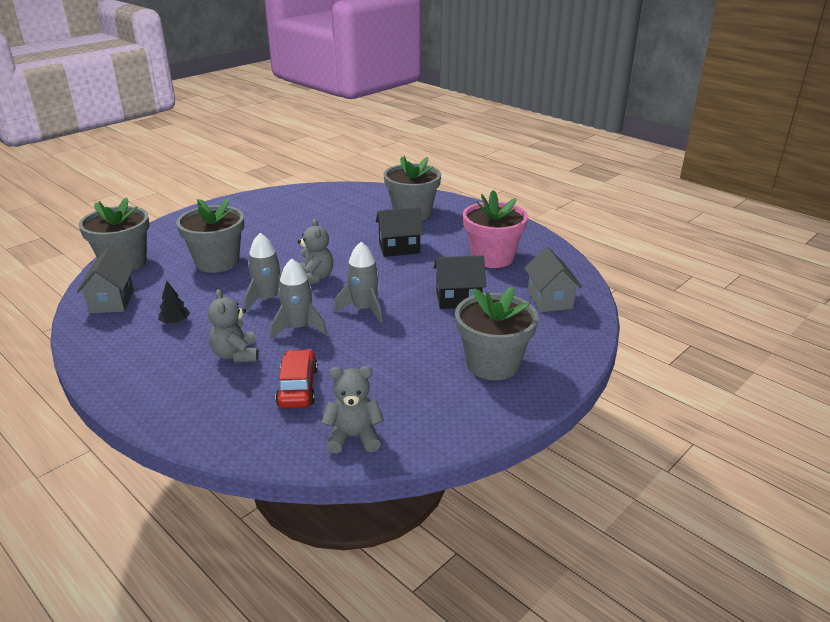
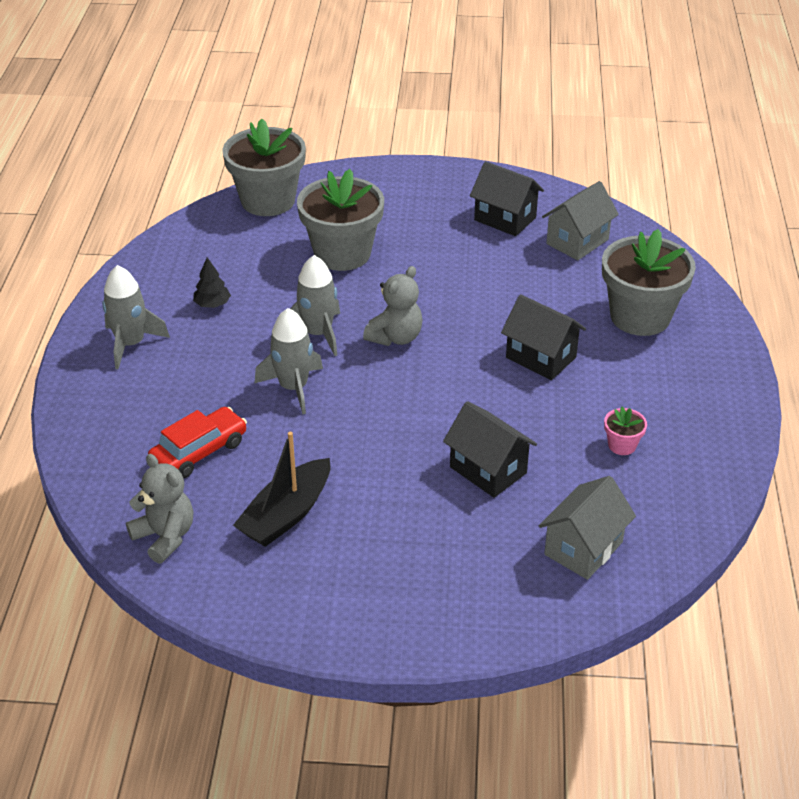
camera: 50 degrees right, 10 degrees up
grey house [77,248,134,313] -> grey house moved to [542,181,619,260]
grey teddy bear [208,289,259,362] -> none
grey rocket [334,242,382,323] -> grey rocket moved to [102,265,170,369]
grey flower pot [455,286,538,380] -> none
pink flower pot [463,190,528,268] -> pink flower pot [604,407,647,455], size x0.42
none -> black boat [233,432,330,547]
none -> black house [470,161,544,236]

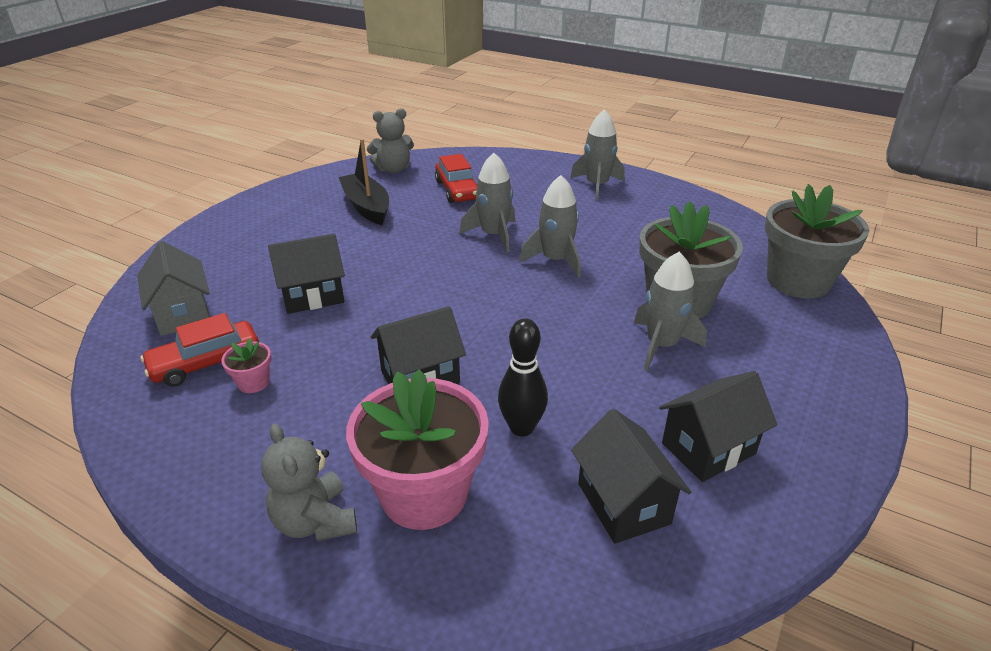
camera: 115 degrees right, 5 degrees down
black tree [193,257,231,308] -> none
grey teddy bear [363,266,423,346] -> grey teddy bear moved to [261,424,357,541]
grey house [542,181,619,260] -> black house [571,409,691,543]
grey flower pot [602,229,696,336] -> pink flower pot [346,370,489,530]
none -> red car [140,313,259,387]
none -> black bowling pin [498,318,548,437]
none -> grey rocket [634,252,707,370]

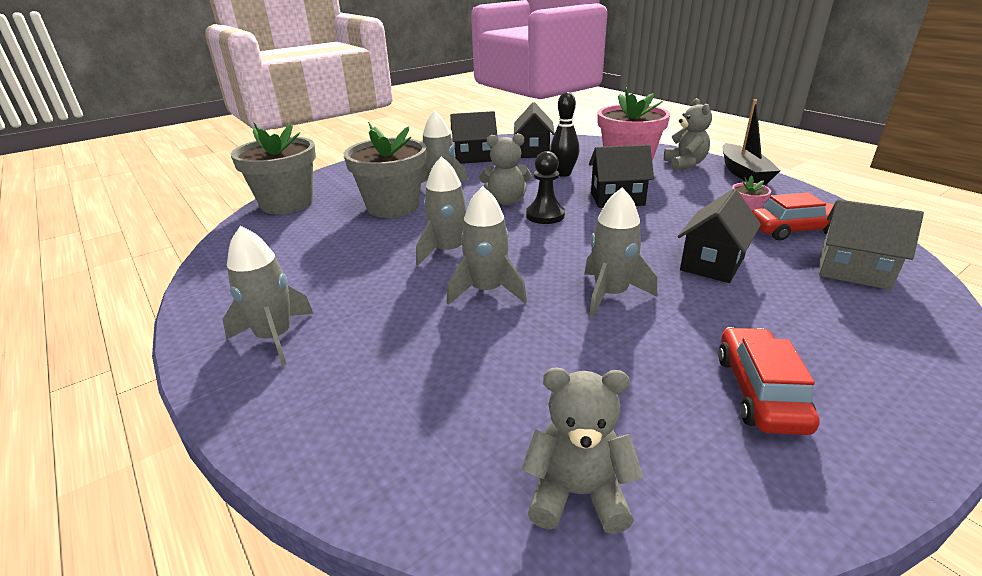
camera: 155 degrees left, 5 degrees down
grey house [137,241,210,336] -> grey house turned 60 degrees counterclockwise [819,199,924,290]
black house [268,234,345,314] -> black house turned 60 degrees counterclockwise [678,189,761,283]
black boat [339,139,389,225] -> black boat moved to [722,100,780,185]
red car [435,154,477,203] -> red car moved to [718,327,820,435]
none -> grey teddy bear [479,134,532,205]
none -> black pawn [526,151,565,224]
none -> grey rocket [584,187,657,317]

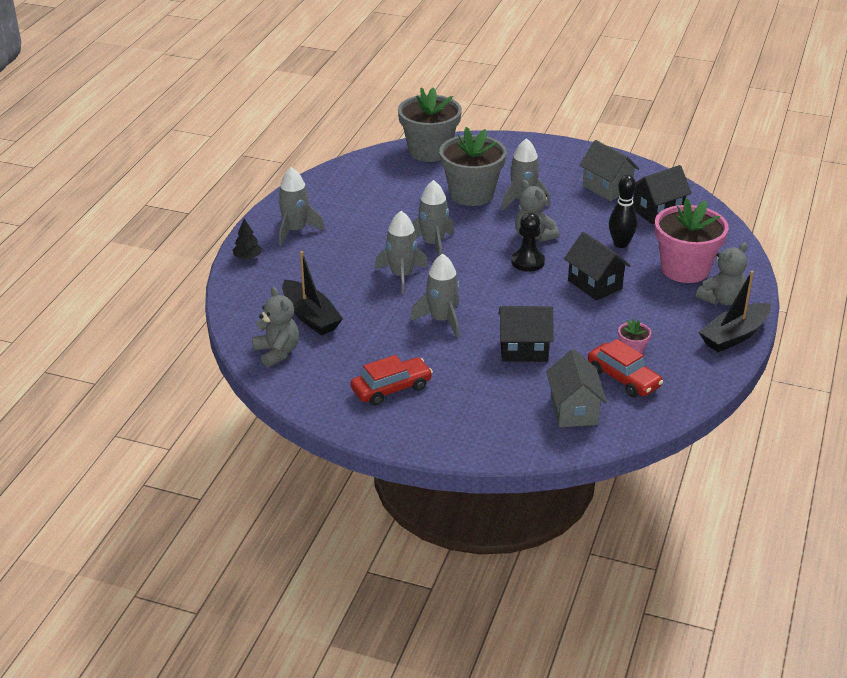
camera: 55 degrees right, 5 degrees up
black house [450,111,498,164] -> grey house [579,140,639,201]
none -> black tree [232,218,262,260]
none -> black boat [282,251,343,335]

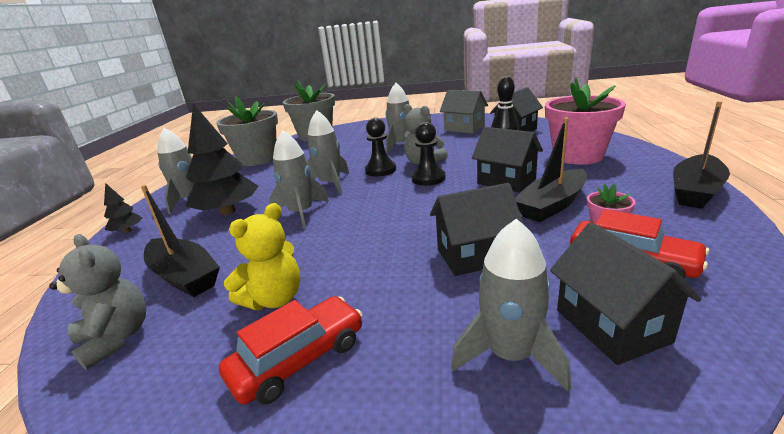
camera: 10 degrees left, 10 degrees down
grey rocket [410,254,460,337] -> grey rocket moved to [451,219,571,392]
grey flower pot [439,127,506,206] -> grey flower pot moved to [216,96,278,166]
grey house [546,349,607,427] -> black house [550,222,701,365]
grey teddy bear [696,243,748,305] -> none
none -> black tree [186,103,258,215]
none -> yellow teddy bear [224,203,300,310]
none -> black pawn [365,118,396,177]
none -> black boat [515,117,587,222]

